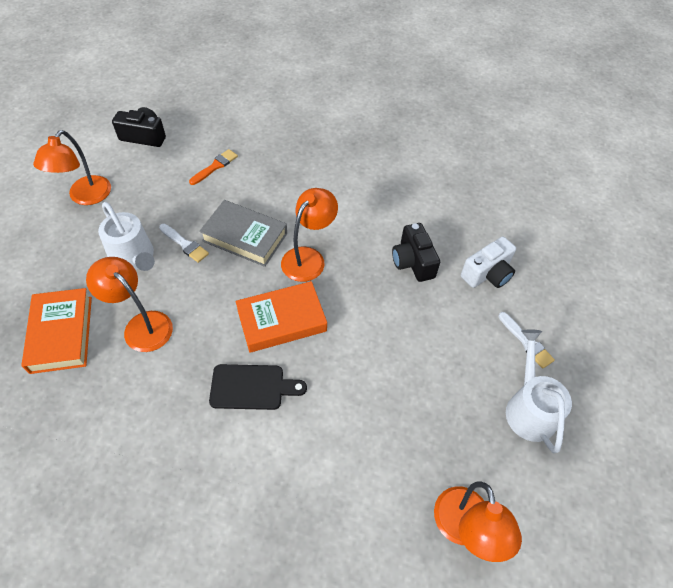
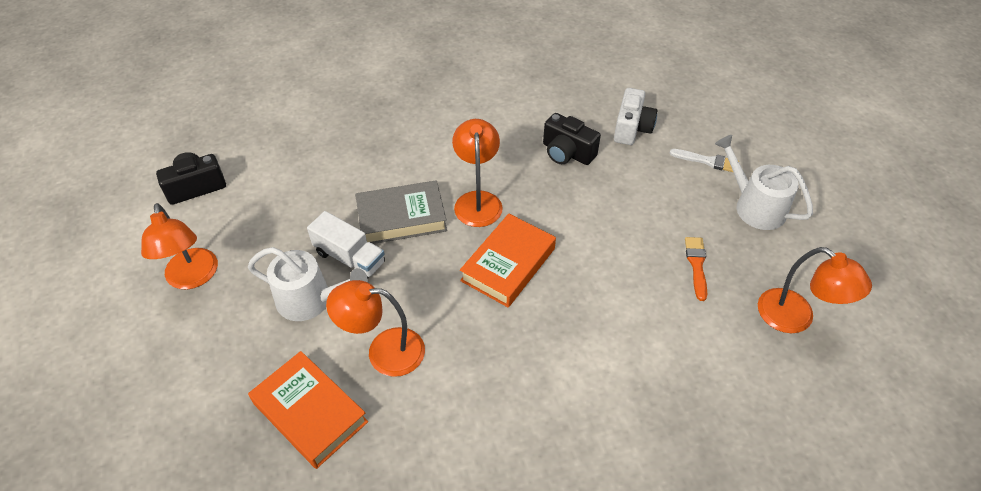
camera: 35 degrees left, 5 degrees down
white brush [159,224,209,263] -> white truck [307,211,385,278]
orange brush [189,149,238,185] -> orange brush moved to [685,237,707,301]
black cutting board [209,364,307,410] -> none

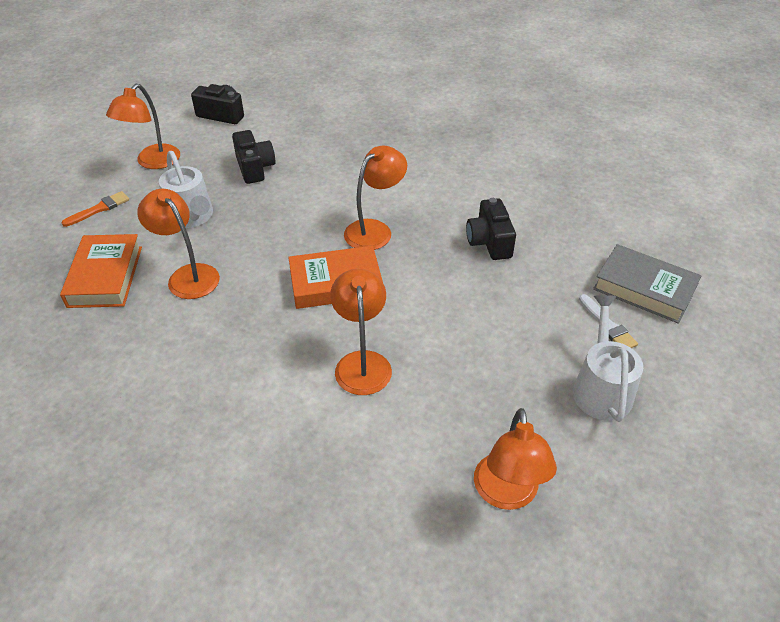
camera: 45 degrees right, 5 degrees down
white truck [307,211,385,278] -> none
grey book [355,180,447,244] -> grey book moved to [593,244,701,324]
white camera [614,88,658,145] -> none
orange brush [685,237,707,301] -> orange brush moved to [61,191,129,227]
none -> black camera [232,130,276,184]
none -> orange lamp [330,269,392,395]

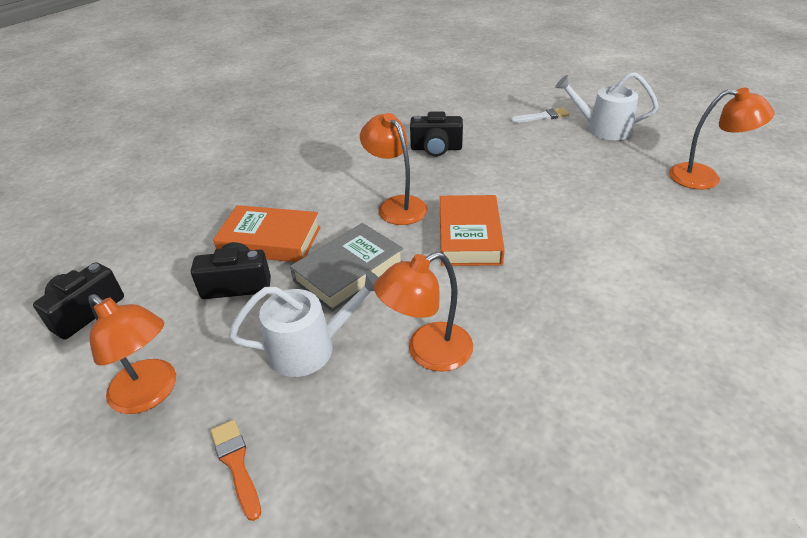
camera: 75 degrees left, 5 degrees down
orange book [60,234,142,308] -> orange book moved to [213,205,320,262]
orange lamp [330,269,392,395] -> none
grey book [593,244,701,324] -> grey book moved to [290,223,403,312]

